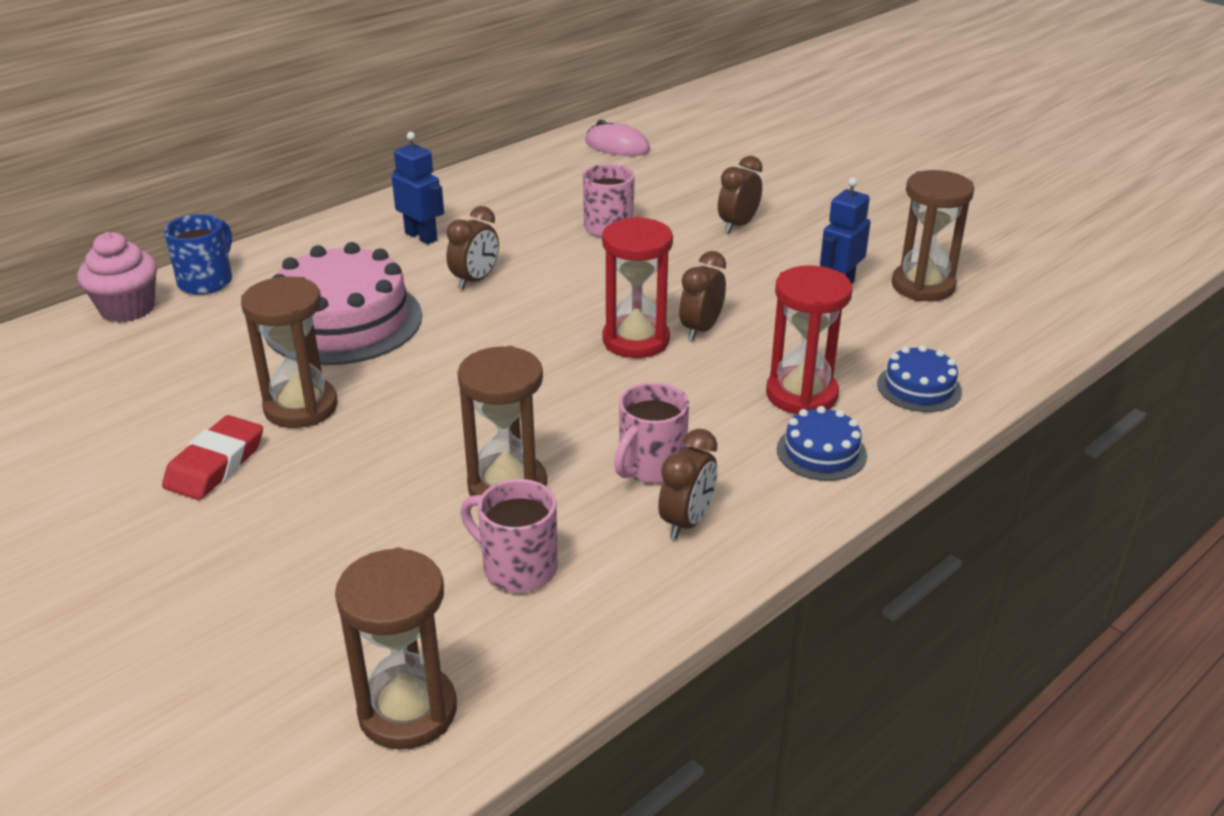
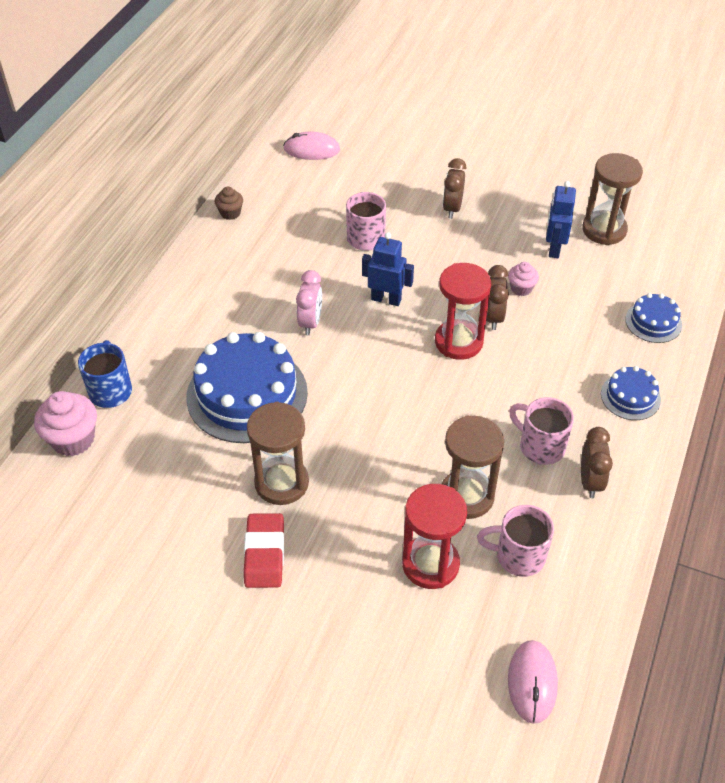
camera: 25 degrees left, 15 degrees up
pink cake [264,242,422,365] -> blue cake [186,332,308,443]
brown hourglass [335,547,457,750] -> pink mouse [508,640,558,724]
blue robot [392,132,444,244] -> blue robot moved to [362,232,414,306]
brown clock [446,206,499,290] -> pink clock [296,270,322,335]
pink mug [614,382,689,483] -> pink mug turned 120 degrees clockwise [509,397,574,465]
red hourglass [766,265,853,414] -> red hourglass moved to [402,484,467,589]
none -> brown cupcake [215,187,243,220]
none -> pink cupcake [508,262,539,296]

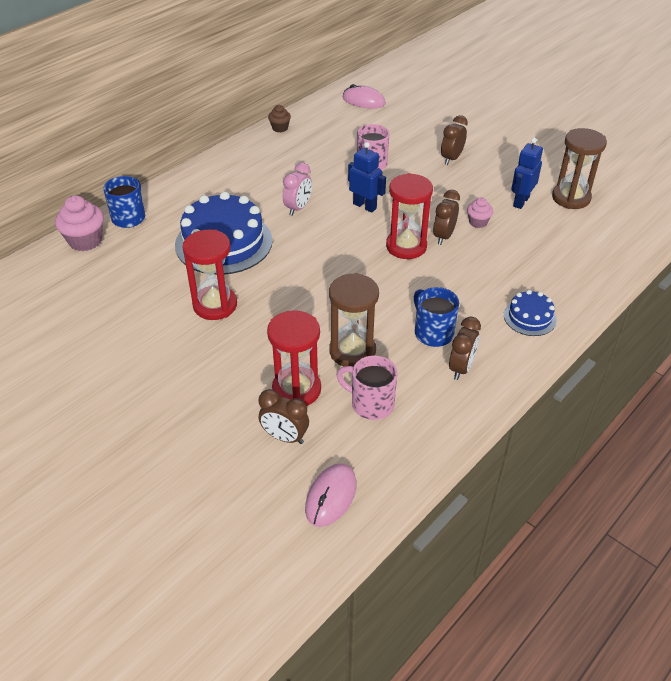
camera: 20 degrees right, 5 degrees down
red eraser [244,513,284,588] -> none
brown hourglass [247,402,309,505] -> red hourglass [182,230,237,320]
pink mug [509,397,574,465] -> blue mug [414,287,459,347]
blue cake [625,293,682,343] -> none
none -> brown clock [259,389,309,444]

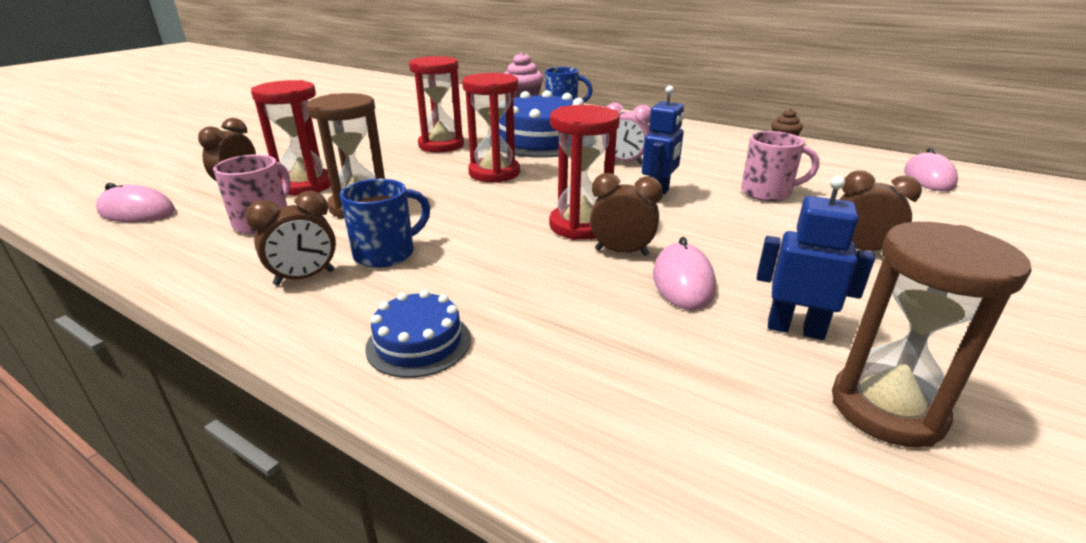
camera: 80 degrees right, 15 degrees down
brown clock [449,317,481,380] -> brown clock turned 45 degrees counterclockwise [246,191,336,286]
pink cupcake [467,197,493,228] -> pink mouse [653,237,716,310]
none -> red hourglass [462,73,520,183]

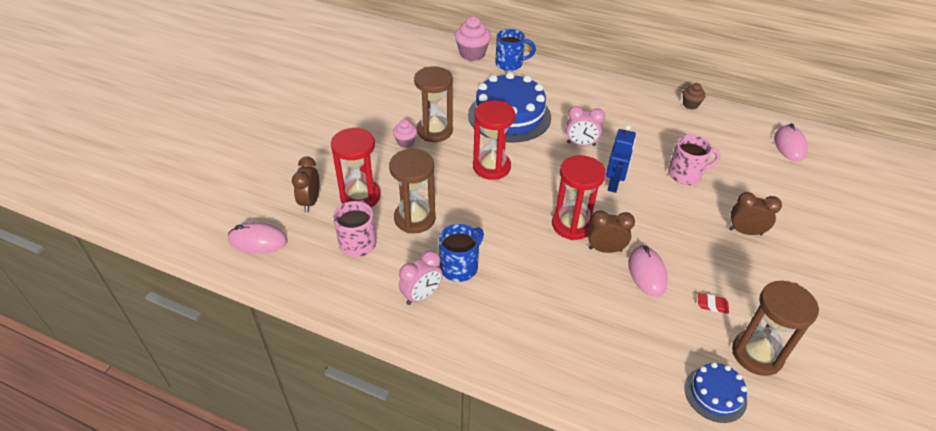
camera: 10 degrees left, 15 degrees up
brown clock [246,191,336,286] -> pink clock [399,250,443,305]
blue cake [365,290,471,378] -> blue cake moved to [685,362,747,423]
red hourglass [409,56,464,152] -> brown hourglass [414,66,453,142]
blue robot [757,176,875,340] -> red eraser [698,293,729,314]
none -> pink cupcake [393,119,417,148]

